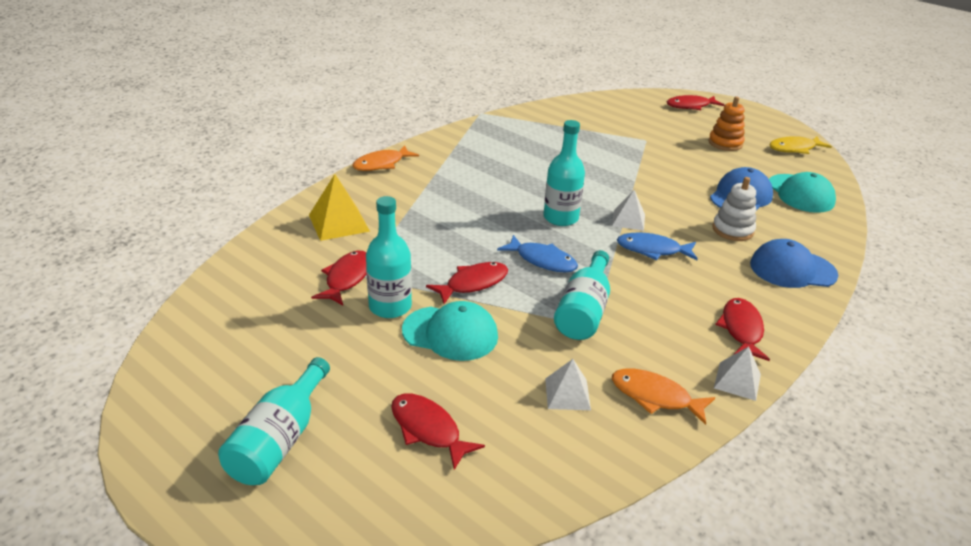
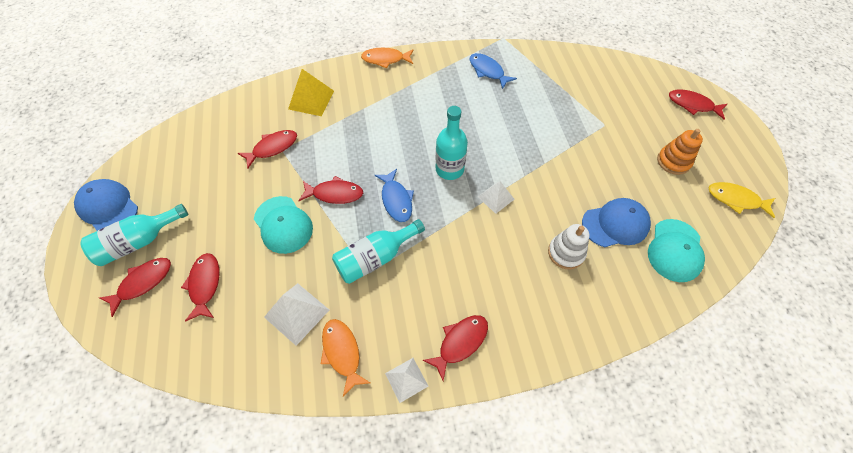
camera: 40 degrees right, 25 degrees up
turquoise bottle [366,196,412,318] -> none
white pyramid [545,359,591,410] -> white pyramid [264,283,329,346], size x1.53
blue fish [617,233,698,260] -> blue fish moved to [470,53,517,89]
blue cap [750,239,838,288] -> blue cap moved to [74,179,138,231]
none -> red fish [100,258,171,317]

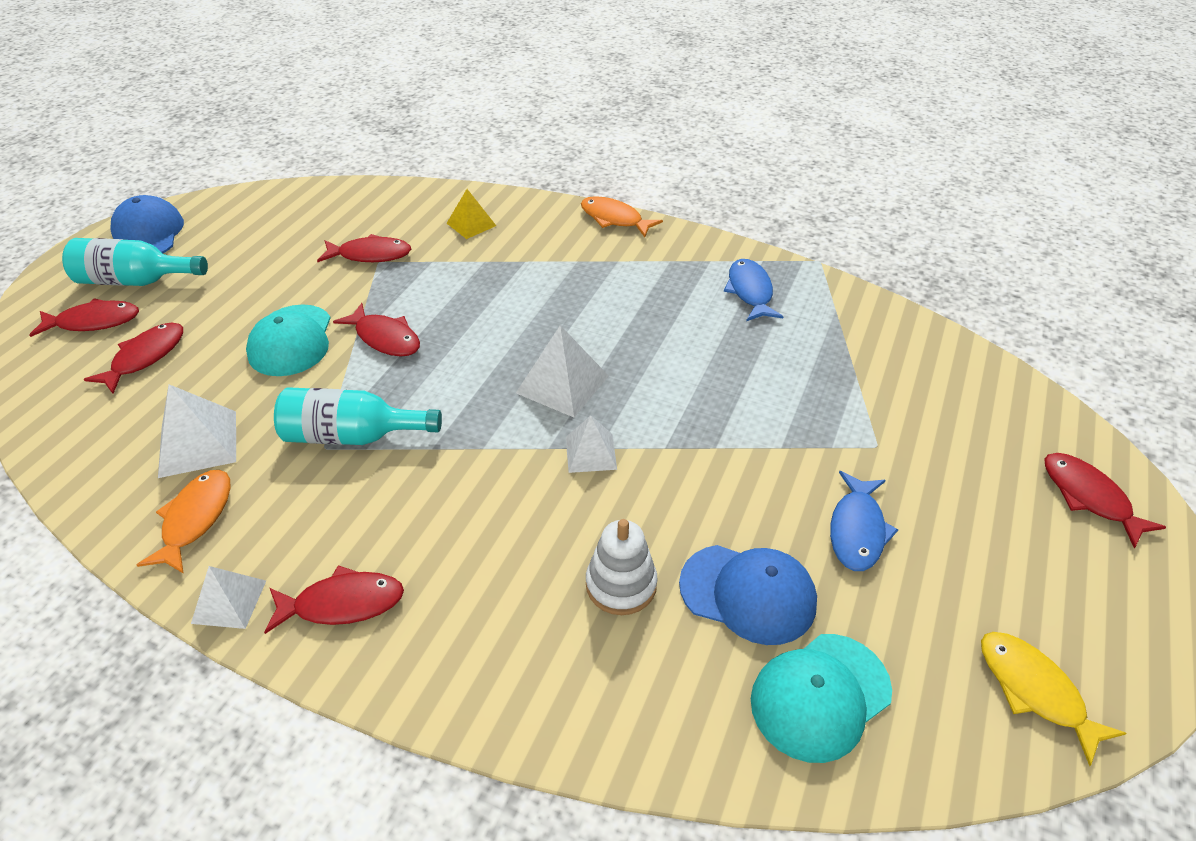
camera: 35 degrees right, 15 degrees down
yellow pyramid [288,69,334,116] -> yellow pyramid [447,189,496,239], size x0.65
blue fish [375,169,414,222] -> blue fish moved to [830,471,898,571]
turquoise bottle [436,106,468,180] -> white pyramid [516,325,609,418]
orange stacking toy [657,129,703,175] -> none

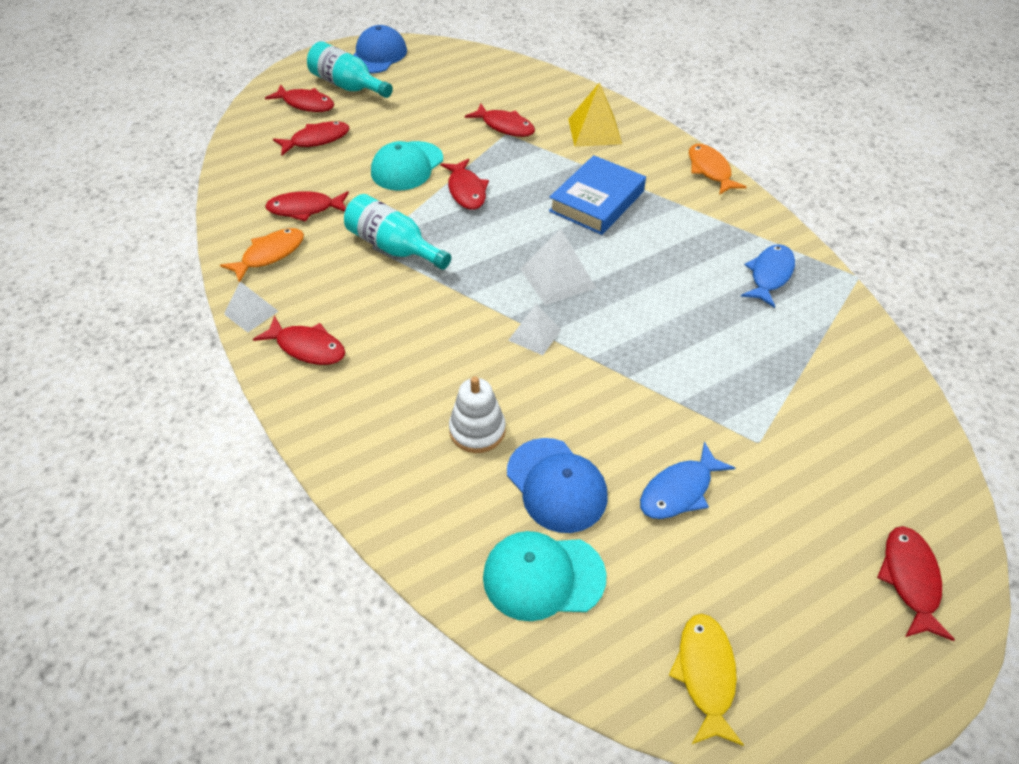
camera: 35 degrees right, 5 degrees up
white pyramid [158,384,236,478] -> red fish [265,191,349,222]
yellow pyramid [447,189,496,239] -> yellow pyramid [568,82,622,147], size x1.53
none -> blue book [549,155,646,235]

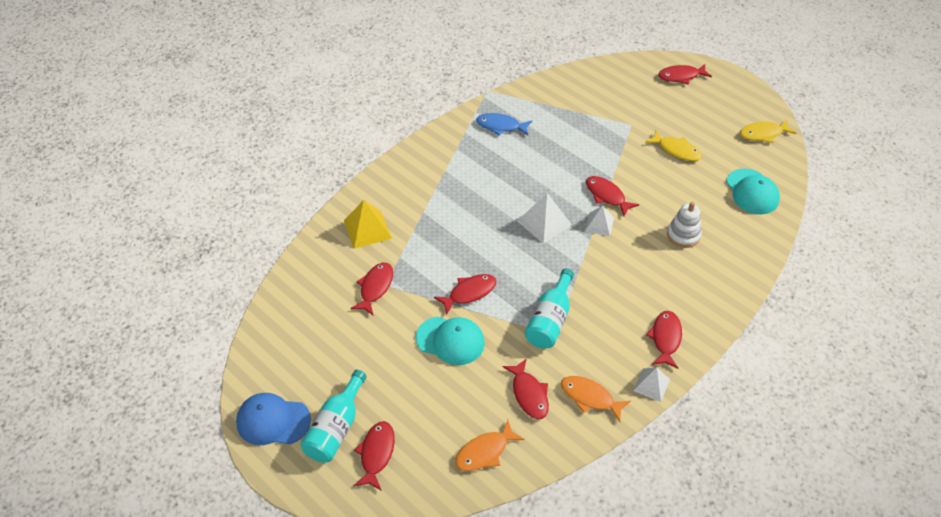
camera: 105 degrees left, 0 degrees up
red fish [273,121,349,155] -> red fish moved to [586,176,639,216]
blue cap [507,438,608,533] -> none
blue book [549,155,646,235] -> none
blue fish [640,442,735,519] -> yellow fish [645,130,702,161]
orange fish [689,144,747,195] -> orange fish moved to [455,420,524,471]

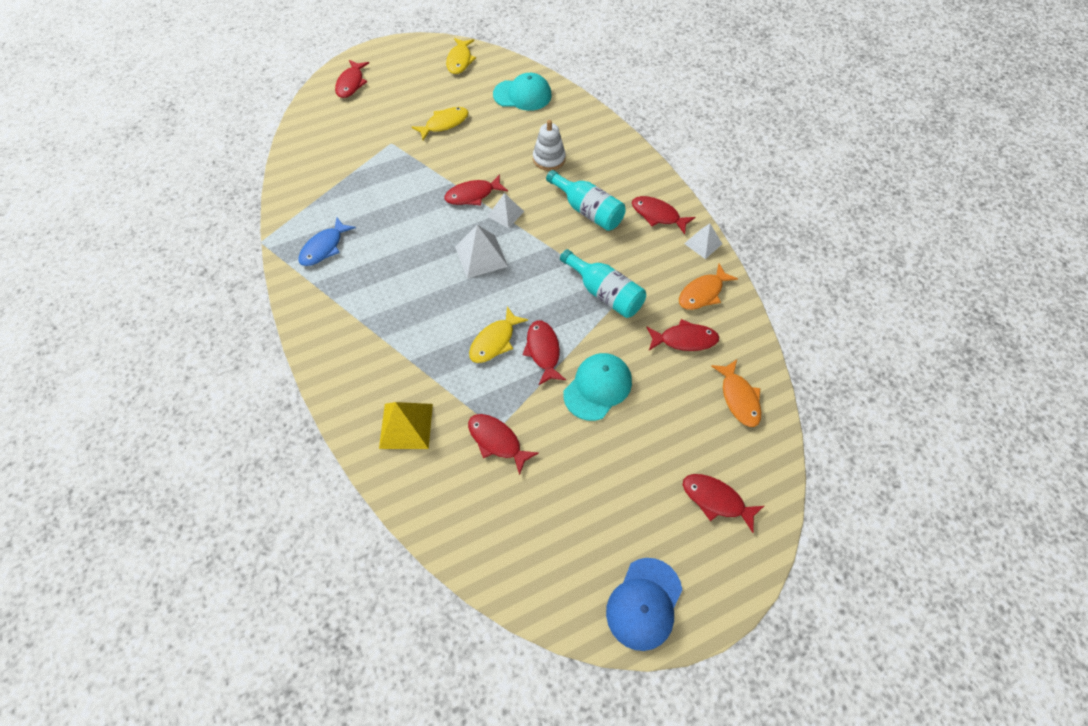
camera: 70 degrees left, 10 degrees up
turquoise bottle [300,370,367,463] -> turquoise bottle moved to [546,170,626,231]
none -> yellow fish [469,307,528,363]

